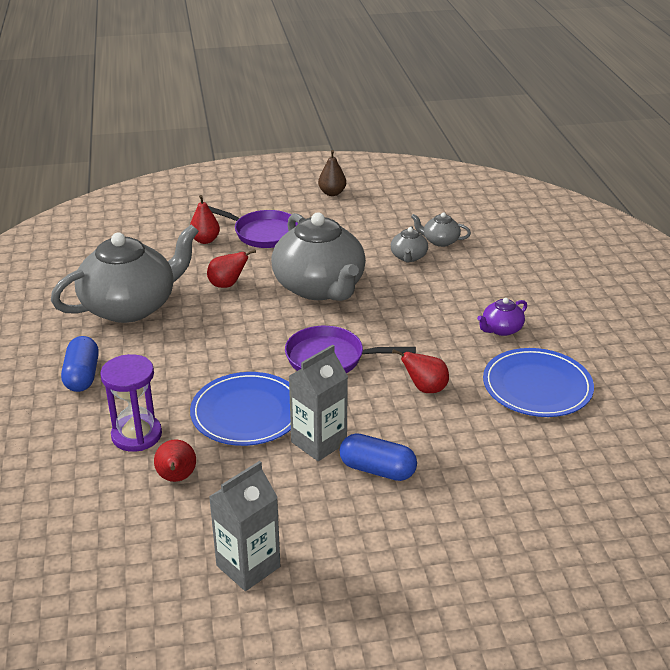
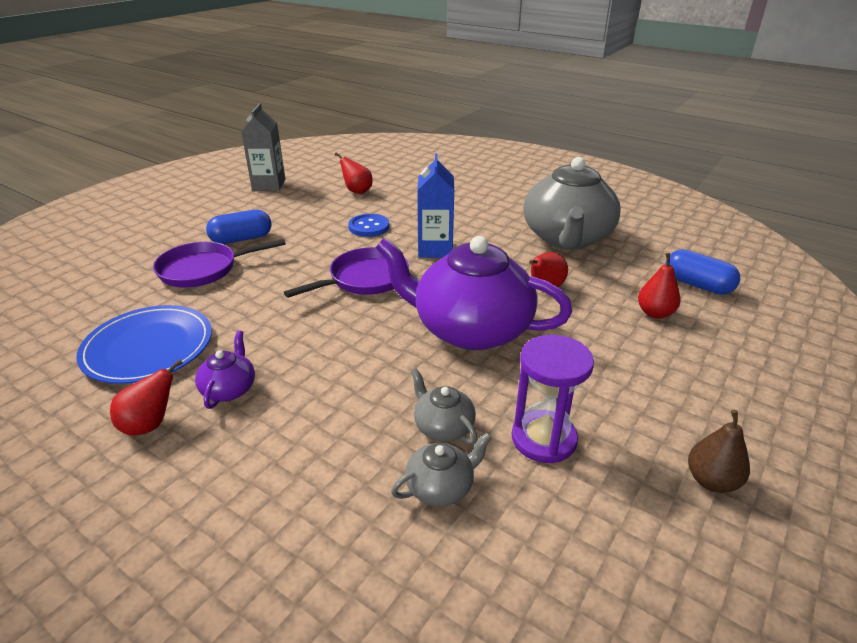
camera: 135 degrees right, 0 degrees up
blue capsule [61,336,99,392] -> blue capsule moved to [665,249,740,295]
purple hourglass [100,354,162,452] -> purple hourglass moved to [512,335,594,463]
blue plate [190,372,291,446] -> blue button [348,214,389,237]
purple pan [208,206,298,248] -> purple pan moved to [153,239,286,288]
grey teapot [271,212,366,301] -> purple teapot [376,236,572,350]
grey carton [289,345,348,461] -> none
red pear [392,349,449,393] -> red pear moved to [110,359,183,436]
none -> blue carton [417,153,454,258]

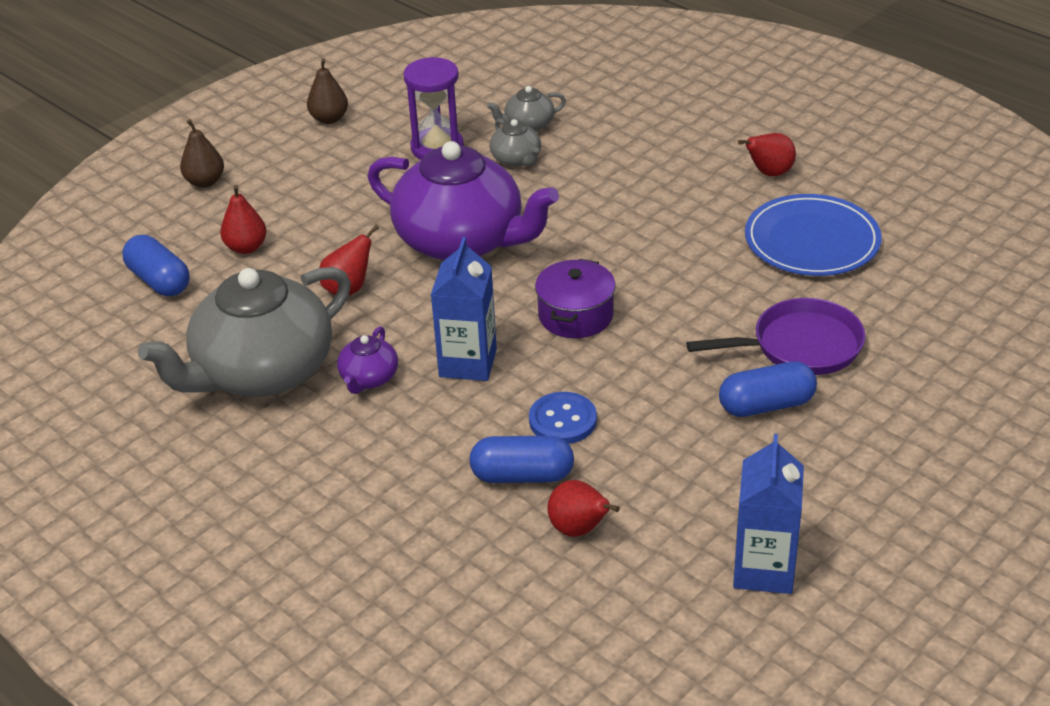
camera: 170 degrees left, 5 degrees up
purple teapot [195,330,255,409] -> purple teapot moved to [337,326,398,394]
grey carton [241,103,285,191] -> blue carton [733,434,804,594]
purple pan [284,247,409,298] -> purple pot [535,259,616,338]
grey teapot [524,157,621,249] -> grey teapot turned 150 degrees counterclockwise [138,267,351,397]
none -> brown pear [180,119,224,188]
none -> blue capsule [469,436,574,483]

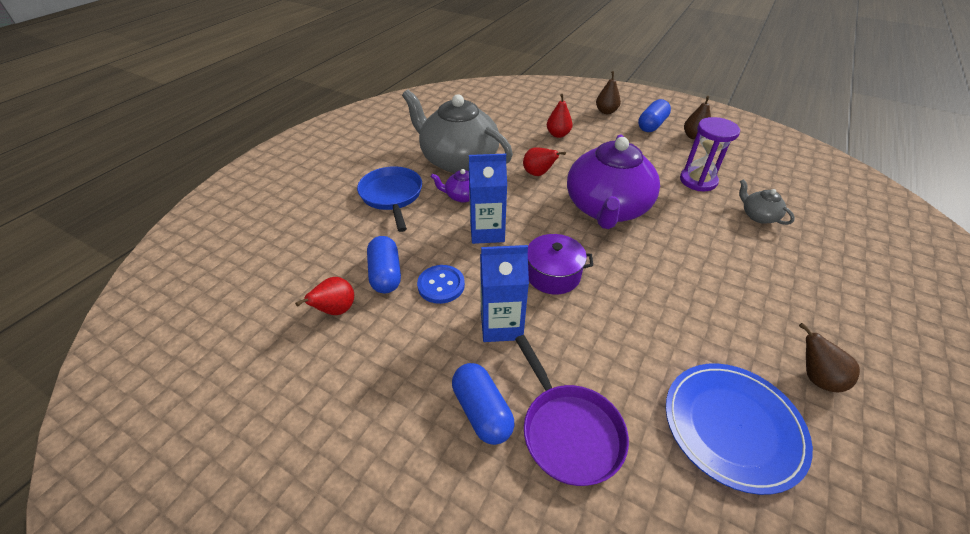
camera: 75 degrees right, 5 degrees up
blue capsule [122,235,190,296] -> blue capsule moved to [638,99,671,132]
grey teapot [490,119,541,167] -> none
blue carton [733,434,804,594] -> blue carton moved to [480,245,529,342]
red pear [738,133,796,176] -> brown pear [799,323,860,392]
none -> blue pan [357,166,422,232]

